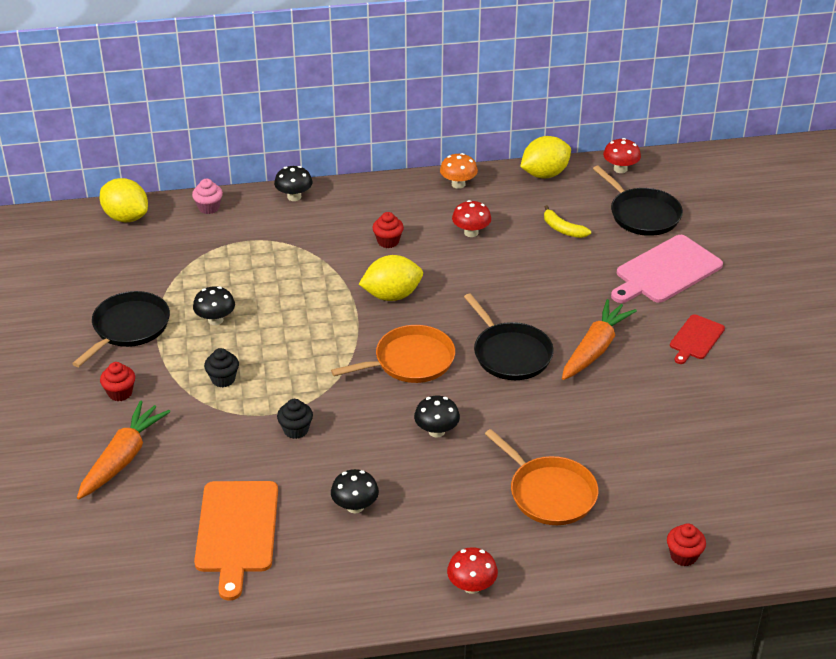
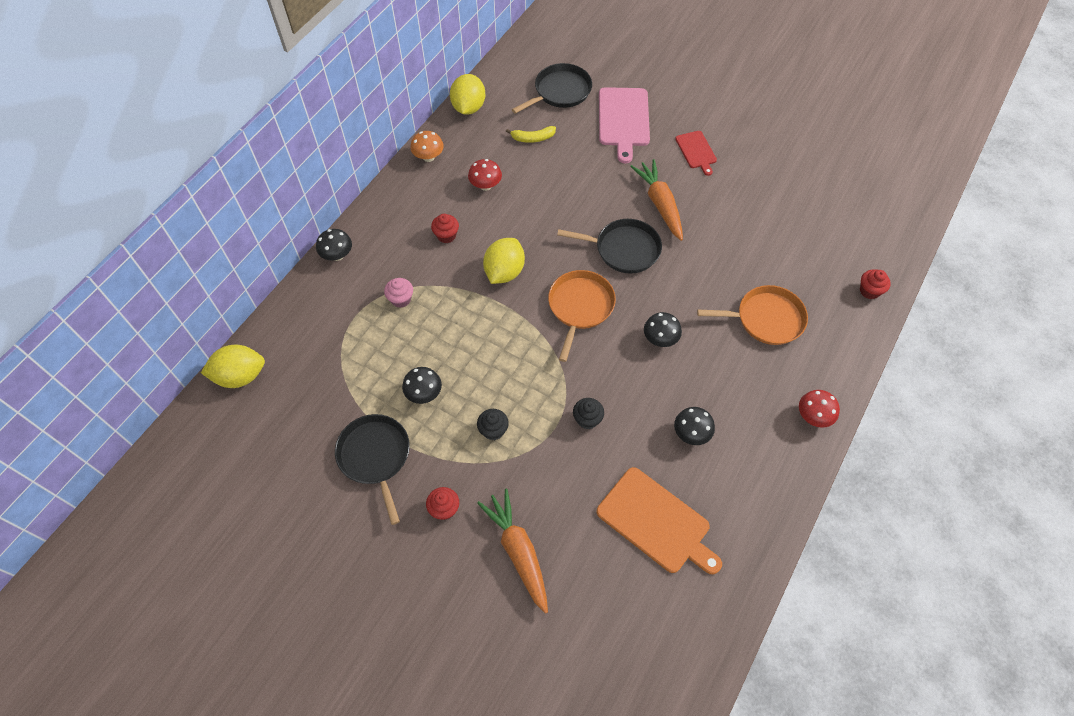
camera: 50 degrees left, 20 degrees up
pink cupcake [192,179,223,214] -> pink cupcake moved to [384,278,413,308]
black pan [593,166,683,236] -> black pan turned 45 degrees counterclockwise [512,63,592,114]
red mushroom [603,138,641,173] -> none

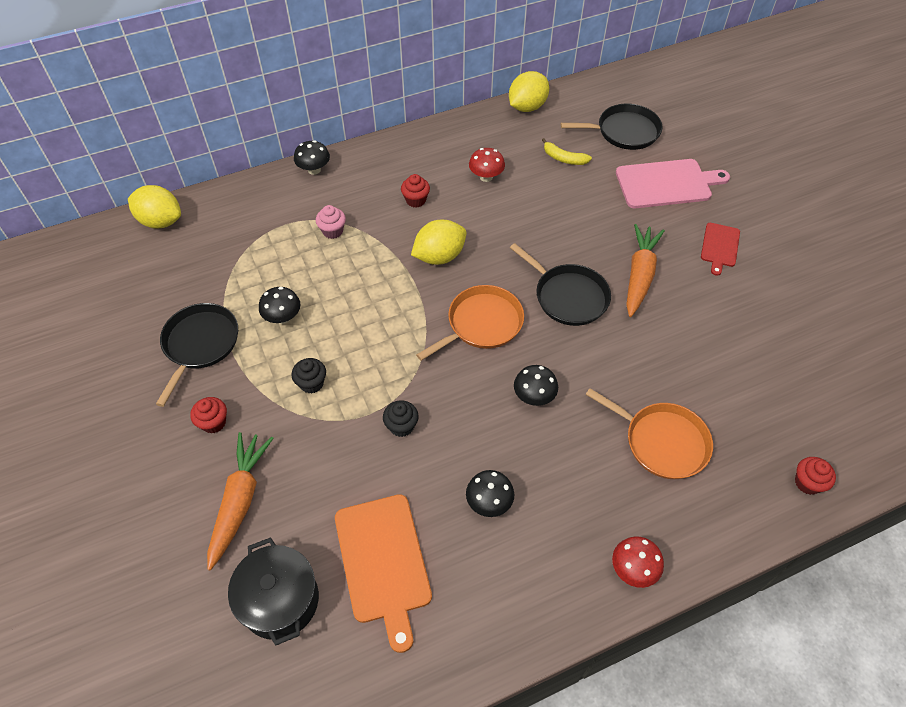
camera: 35 degrees right, 5 degrees down
orange mushroom [410,131,444,162] -> none
pink cutting board [599,87,650,163] -> pink cutting board turned 135 degrees counterclockwise [616,159,730,208]
none -> black pot [228,537,319,646]

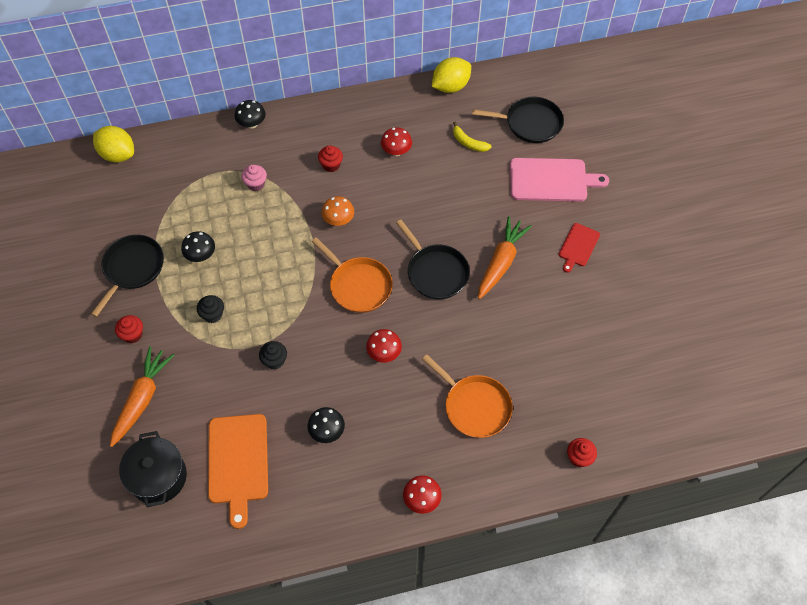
camera: 10 degrees right, 5 degrees up
yellow lemon [411,220,467,265] -> orange mushroom [321,196,354,226]
orange pan [416,285,524,361] -> orange pan turned 75 degrees clockwise [312,237,393,313]
black mushroom [514,365,558,406] -> red mushroom [366,329,402,363]

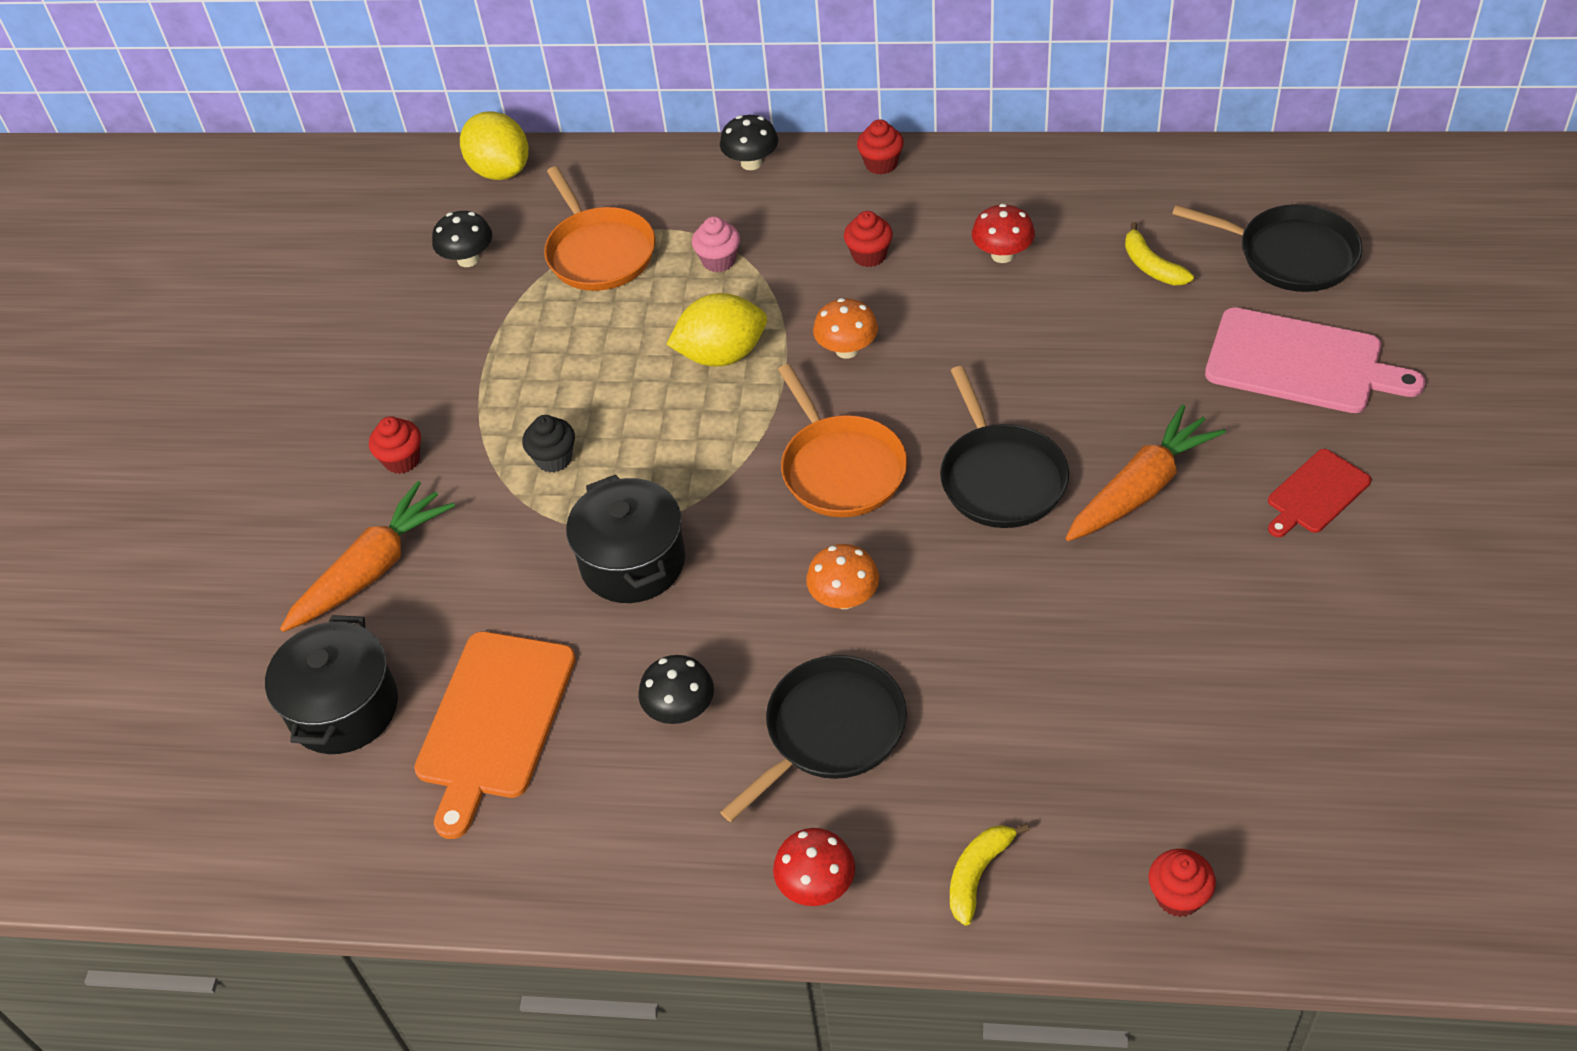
camera: 25 degrees right, 10 degrees down
black pan [91,235,164,317] -> black pan moved to [720,655,907,822]
black mushroom [181,231,215,262] -> black mushroom moved to [432,211,492,267]
black cupcake [259,341,287,370] -> black pot [566,474,685,603]
red mushroom [366,329,402,363] -> orange mushroom [806,544,879,609]
orange pan [422,355,513,438] -> orange pan moved to [544,166,655,291]
yellow lemon [432,57,471,93] -> yellow lemon moved to [666,293,767,367]
none -> red cupcake [857,119,904,175]
none -> yellow banana [950,824,1030,926]

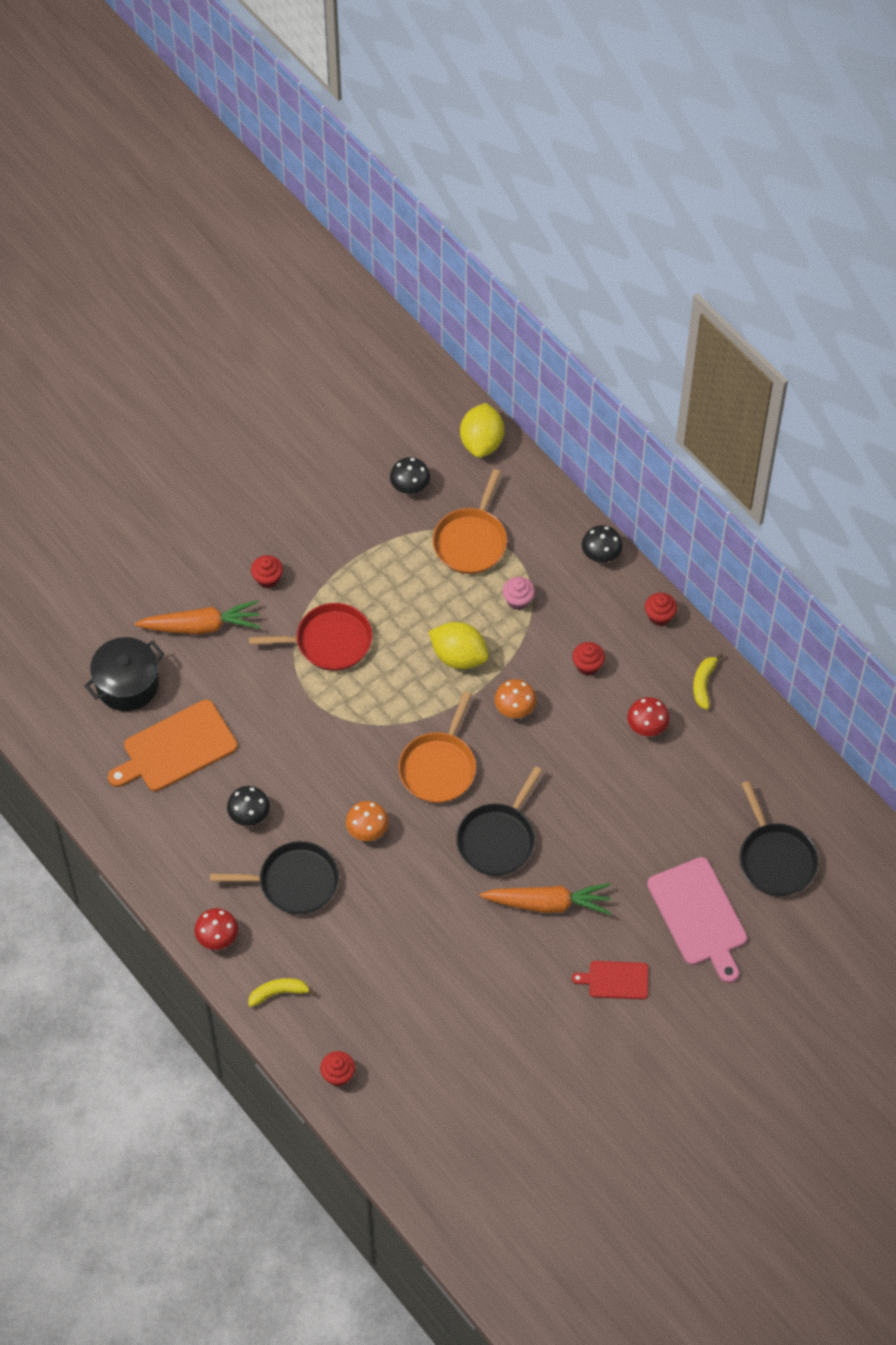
camera: 40 degrees right, 10 degrees up
black cupcake [522,415,575,473] -> red pan [249,603,372,671]
black pot [566,474,685,603] -> none
yellow banana [1125,222,1194,285] -> yellow banana moved to [693,653,723,710]

